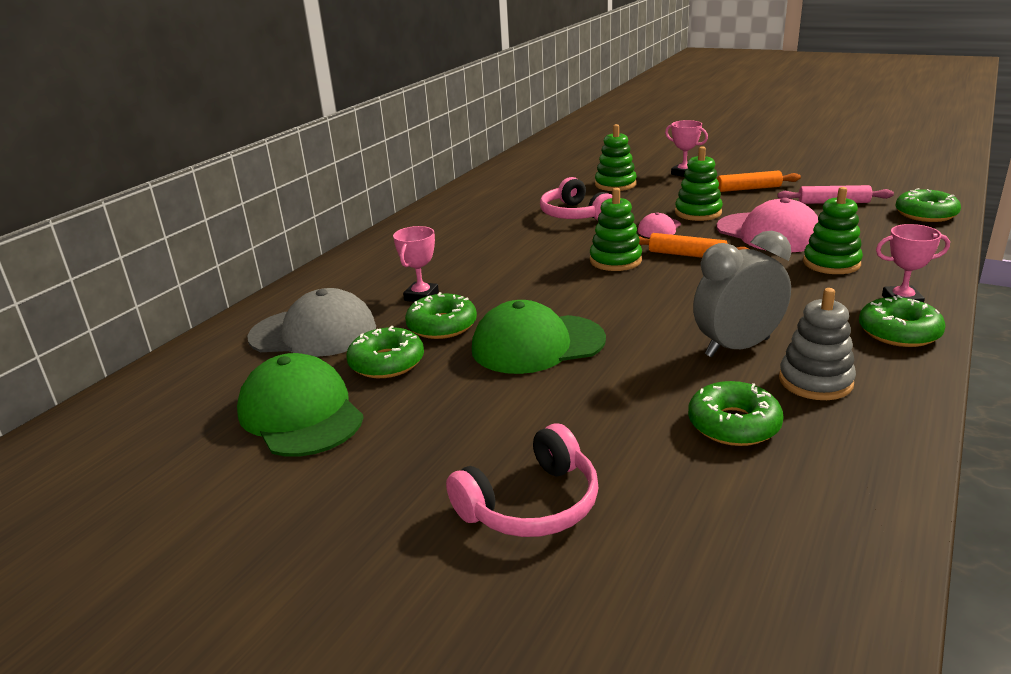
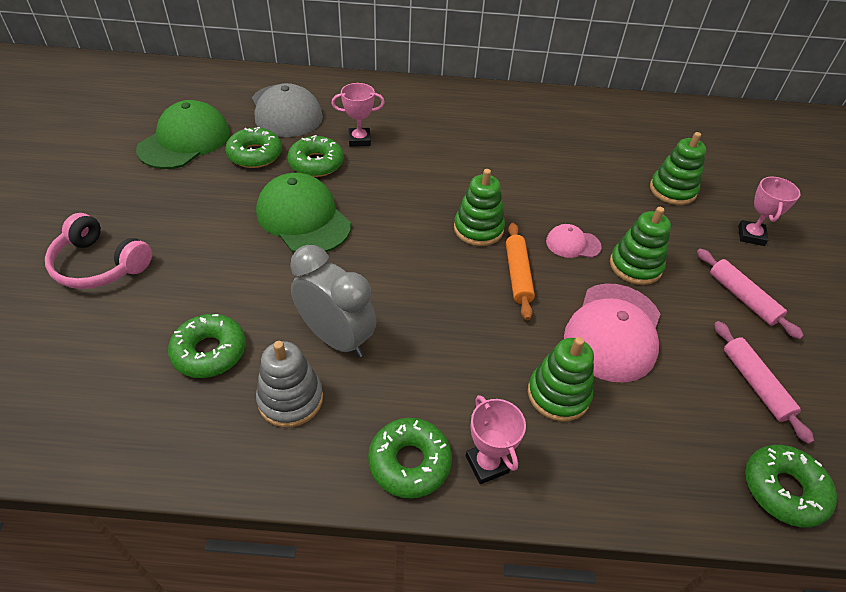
camera: 60 degrees right, 20 degrees up
pink headphones [540,177,612,220] -> none
orange rolling pin [717,170,801,192] -> pink rolling pin [697,249,804,340]

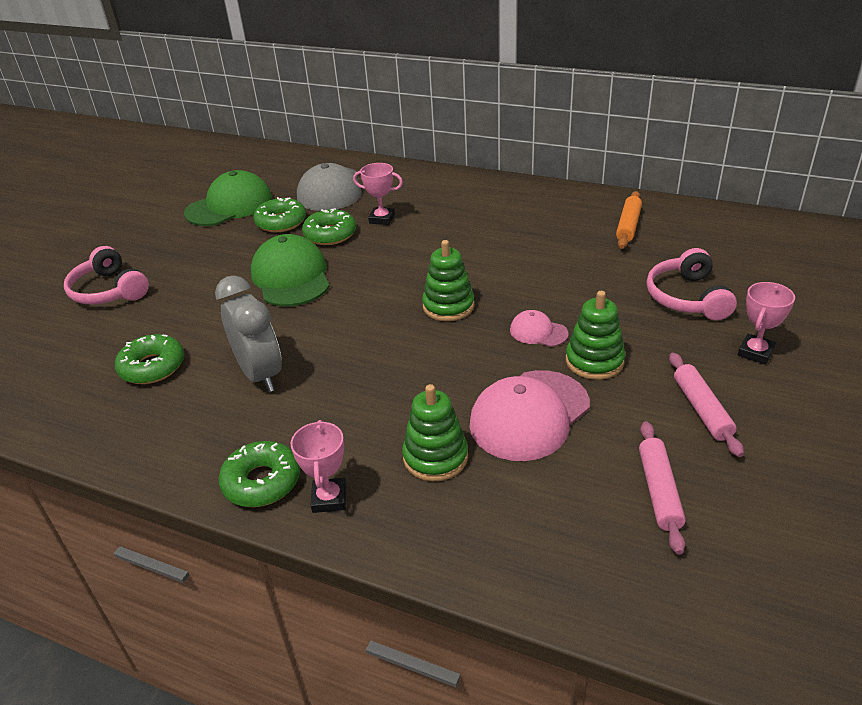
camera: 25 degrees right, 10 degrees down
grey stacking toy [256,341,323,428] -> none
orange rolling pin [506,223,535,320] -> orange rolling pin moved to [616,191,642,249]
green stacking toy [650,132,706,205] -> pink headphones [647,248,737,320]
green donut [745,445,837,528] -> none

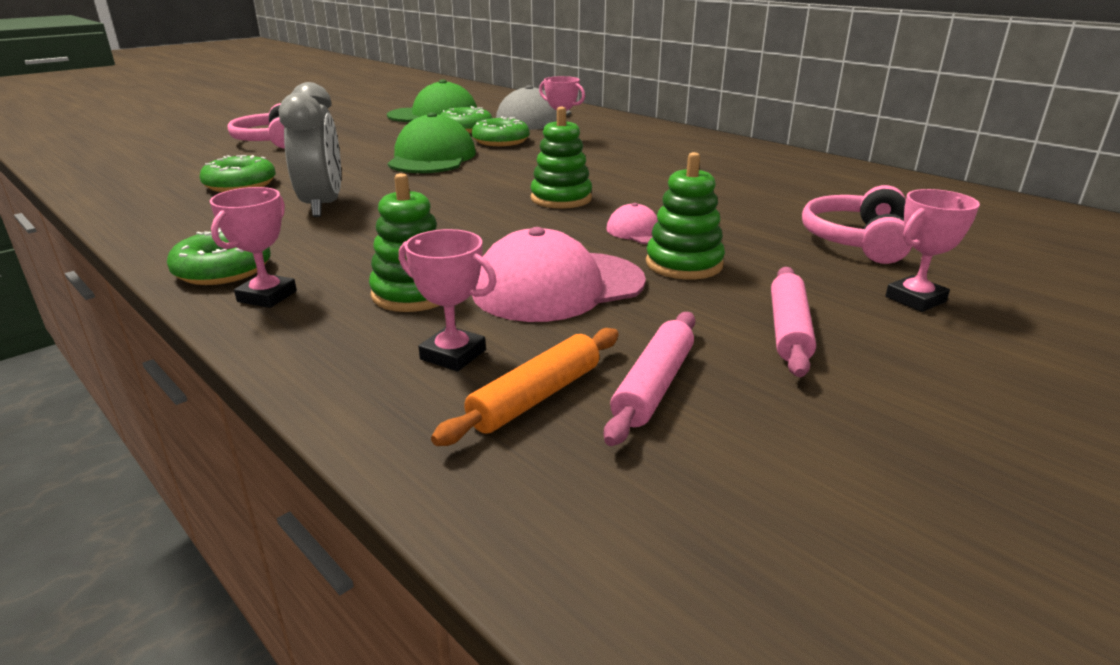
camera: 20 degrees right, 10 degrees down
orange rolling pin [616,191,642,249] -> orange rolling pin moved to [431,328,619,446]
none -> pink trophy [399,229,497,372]

